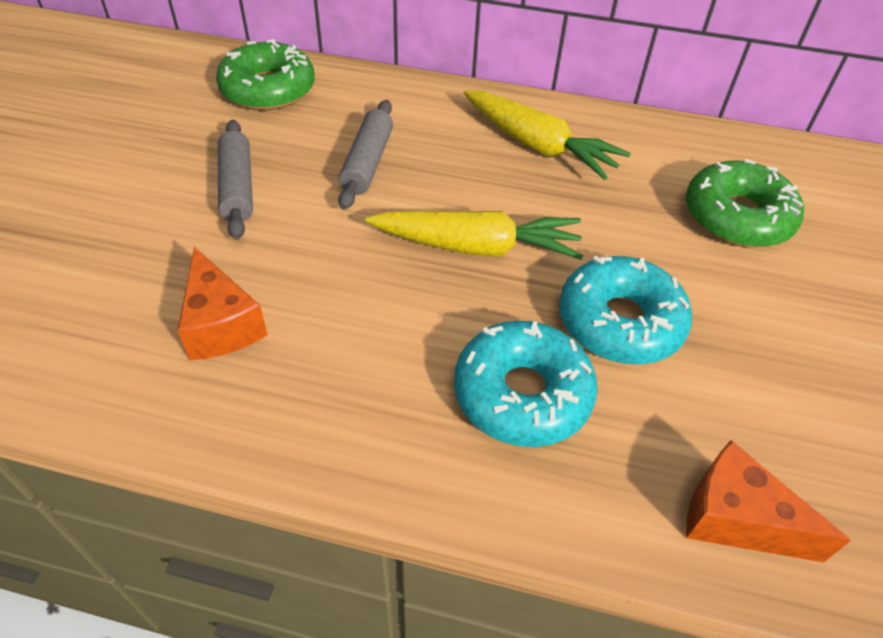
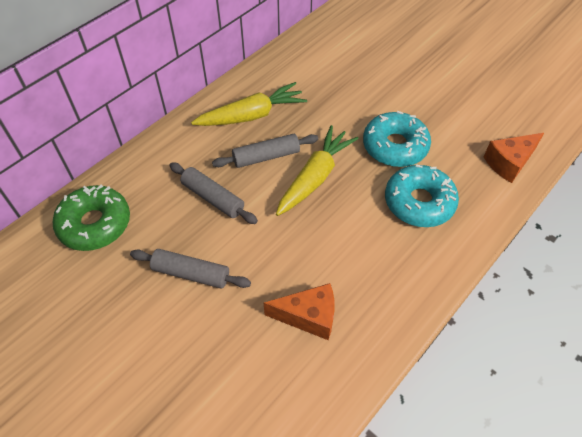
camera: 60 degrees left, 5 degrees up
green donut [686,159,804,247] -> none
none -> grey rolling pin [212,134,318,168]

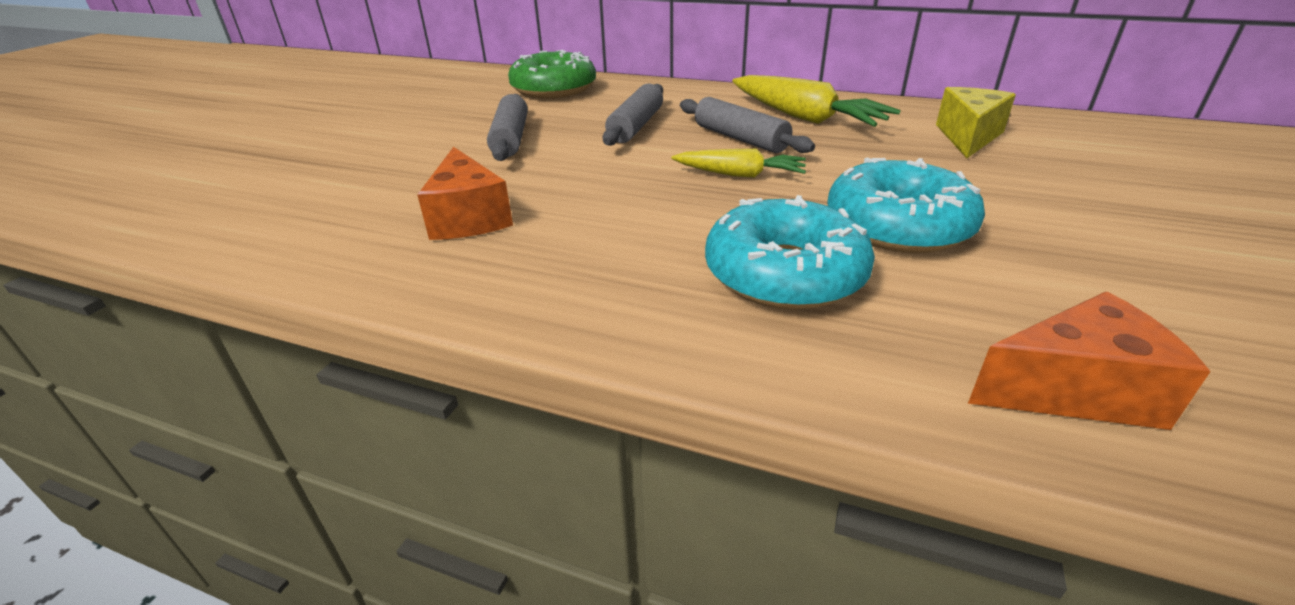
camera: 70 degrees right, 20 degrees down
yellow carrot [276,125,359,216] -> yellow carrot [672,149,806,178], size x0.60
orange cheese [484,133,544,183] -> orange cheese turned 135 degrees clockwise [968,292,1211,430]
none -> yellow cheese [936,87,1016,158]

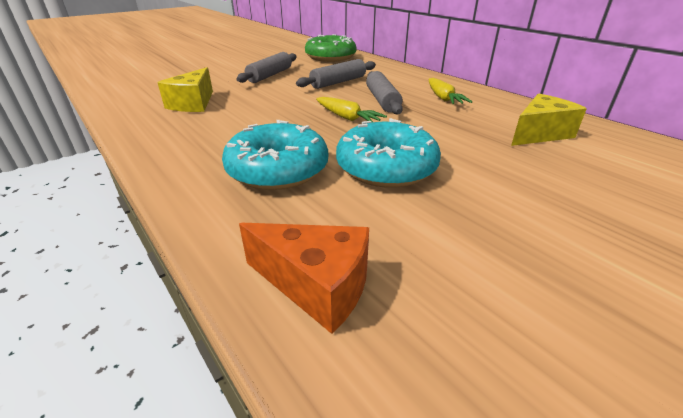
camera: 30 degrees right, 0 degrees up
orange cheese [417,147,513,240] -> yellow cheese [157,67,213,112]
yellow carrot [732,75,901,127] -> yellow carrot [429,78,472,105], size x0.60

